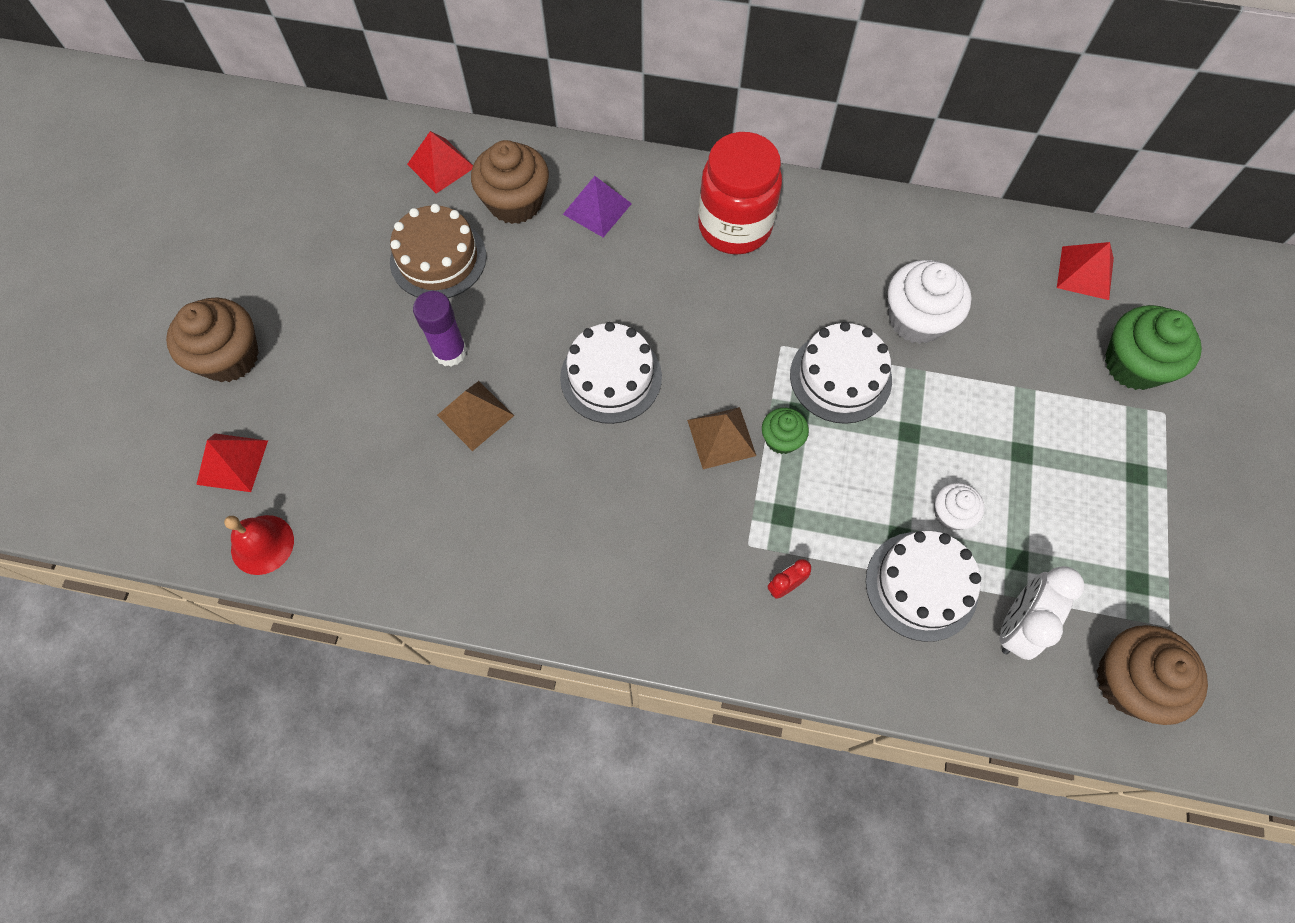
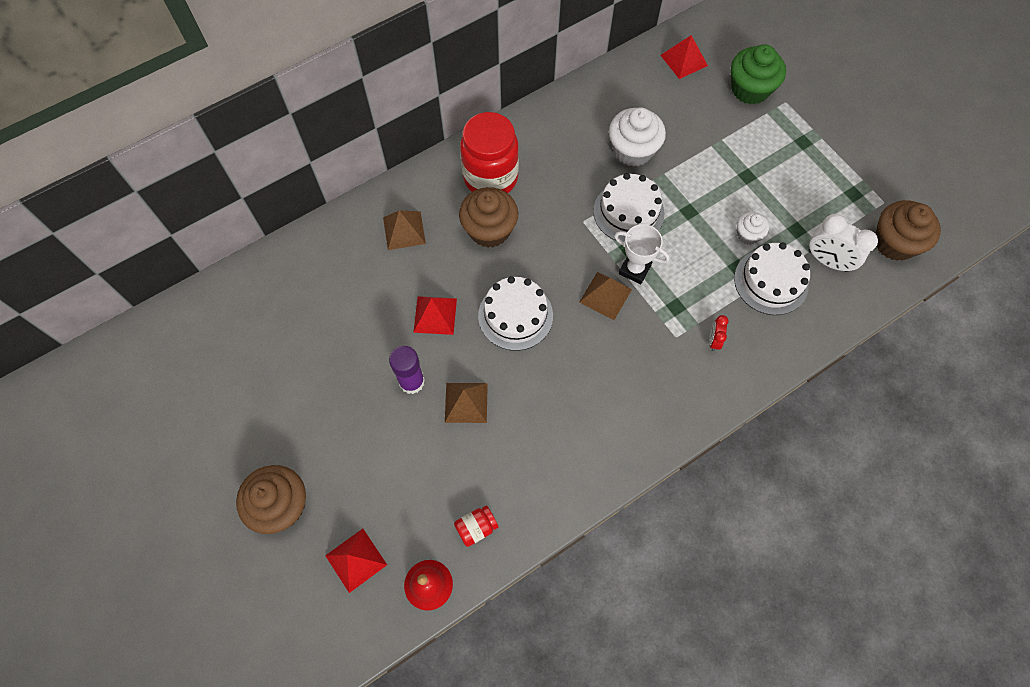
camera: 45 degrees left, 0 degrees up
brown cake [390,204,486,298] -> none
red pyramid [407,131,473,194] -> red pyramid moved to [413,296,457,335]
brown cupcake [471,140,549,224] -> brown cupcake moved to [459,187,518,248]
purple pyramid [563,176,632,237] -> brown pyramid [383,210,426,250]
green cupcake [762,408,809,454] -> white trophy [614,224,670,284]
white clock [1000,566,1084,660] -> white clock turned 45 degrees counterclockwise [808,214,878,272]
none -> red jar [454,506,498,547]

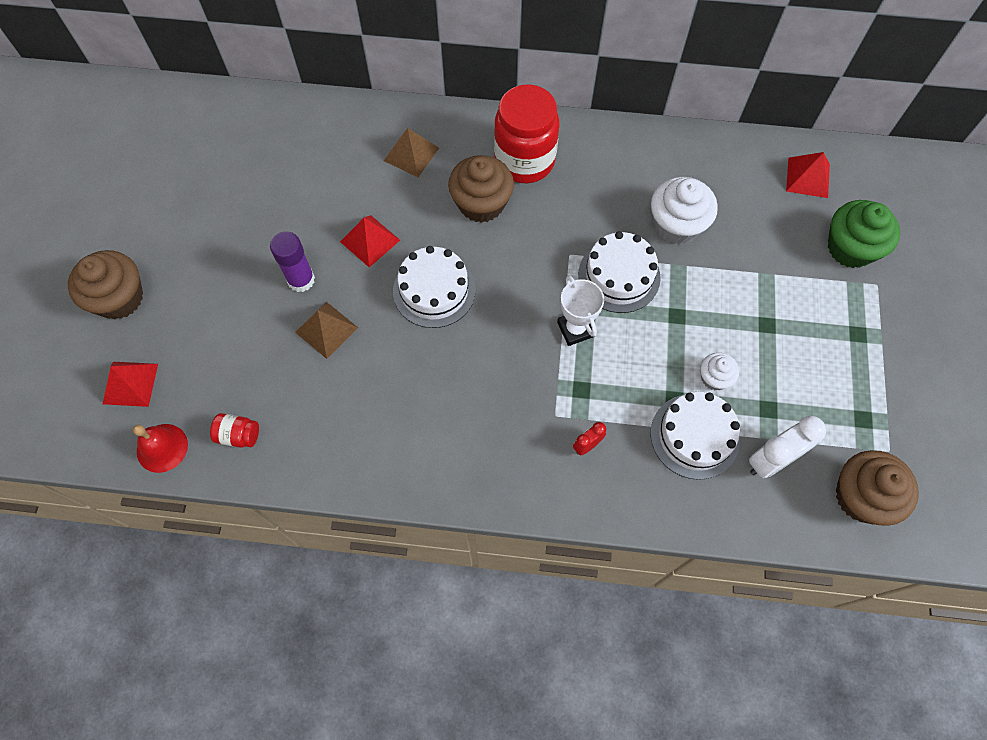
camera: 40 degrees right, 0 degrees up
brown pyramid [579,272,632,320] -> none
white clock [808,214,878,272] -> white clock turned 105 degrees counterclockwise [749,416,826,478]

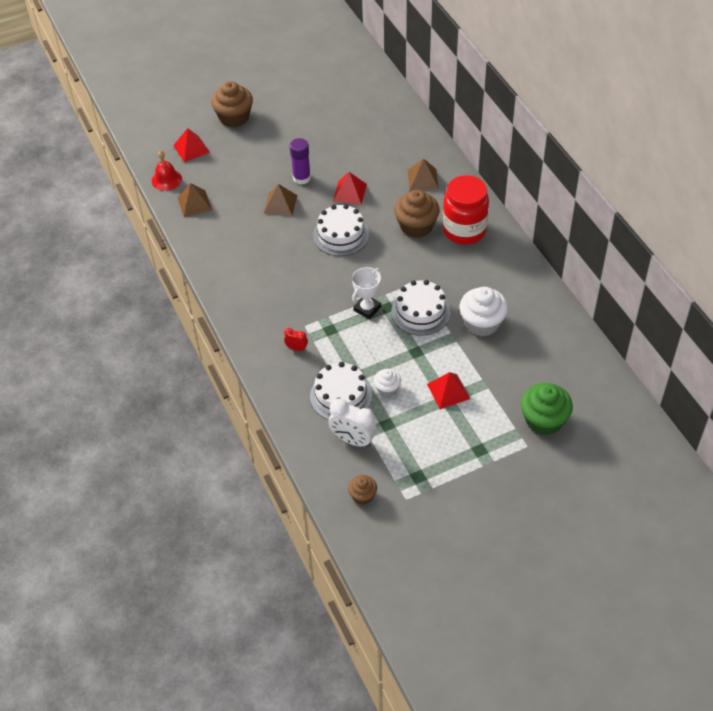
camera: 60 degrees right, 15 degrees down
red jar [210,413,259,448] -> brown pyramid [177,183,212,217]
red pyramid [786,152,830,198] -> red pyramid moved to [427,372,470,409]
brown cupcake [836,450,919,526] -> brown cupcake [348,475,377,505], size x0.55

